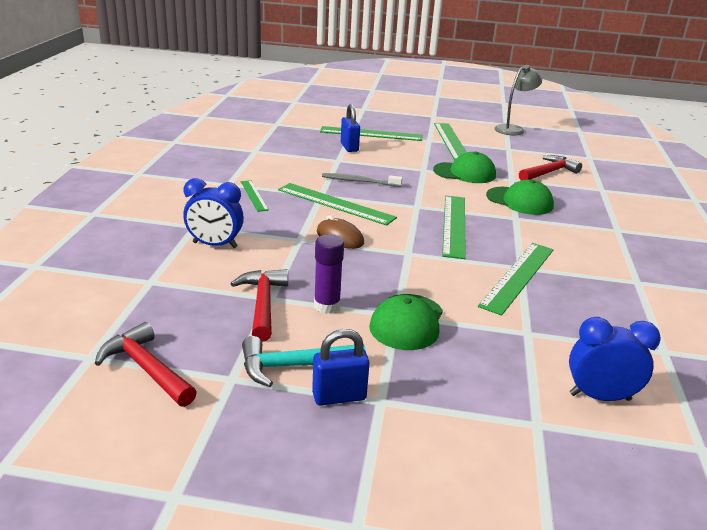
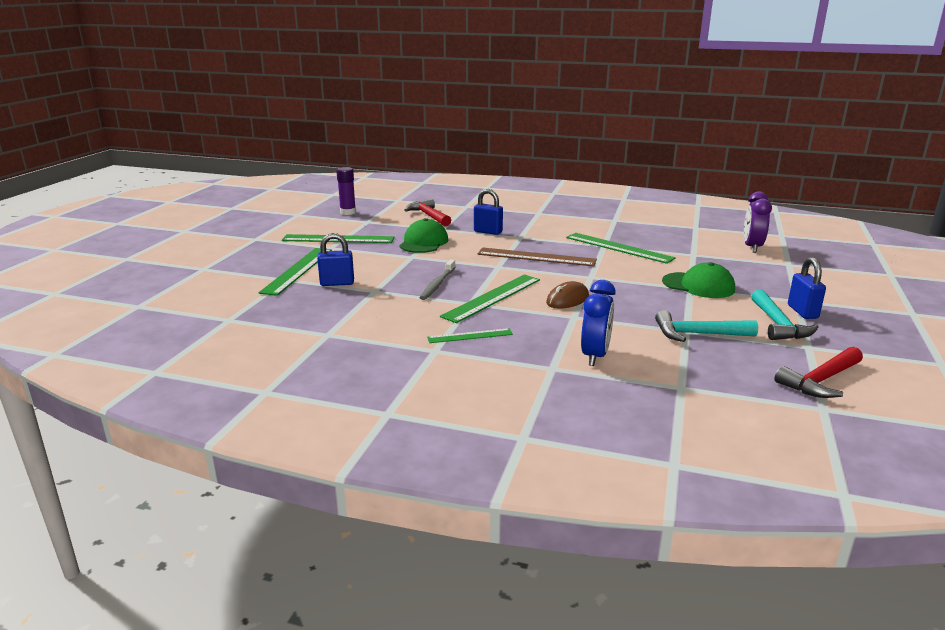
camera: 80 degrees left, 5 degrees down
red hammer [230,269,288,342] -> turquoise hammer [655,310,758,342]
purple glue stick [314,234,344,314] -> purple glue stick moved to [336,167,356,215]
green ruler [442,196,466,259] -> brown ruler [478,247,597,266]
green cap [486,180,554,215] -> blue padlock [474,189,503,235]
grey lamp [494,65,542,135] -> none
blue clock [569,317,661,401] -> purple clock [744,191,772,253]

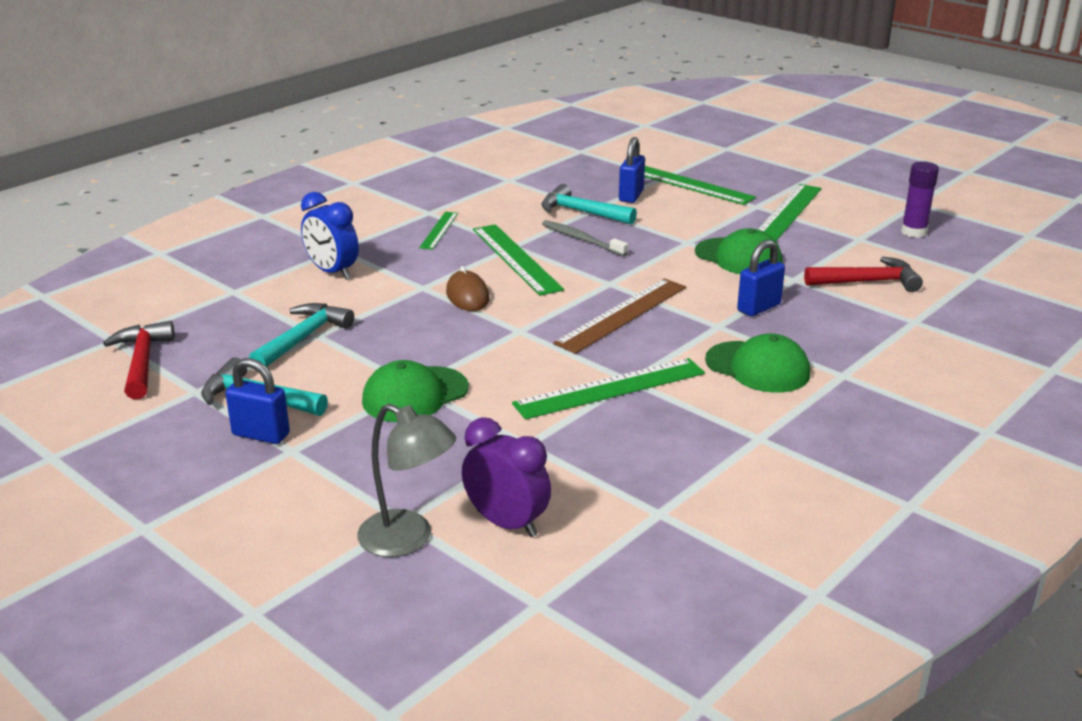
camera: 115 degrees right, 5 degrees up
none -> grey lamp [357,404,456,557]
none -> turquoise hammer [541,184,637,225]
none -> green cap [705,333,810,393]

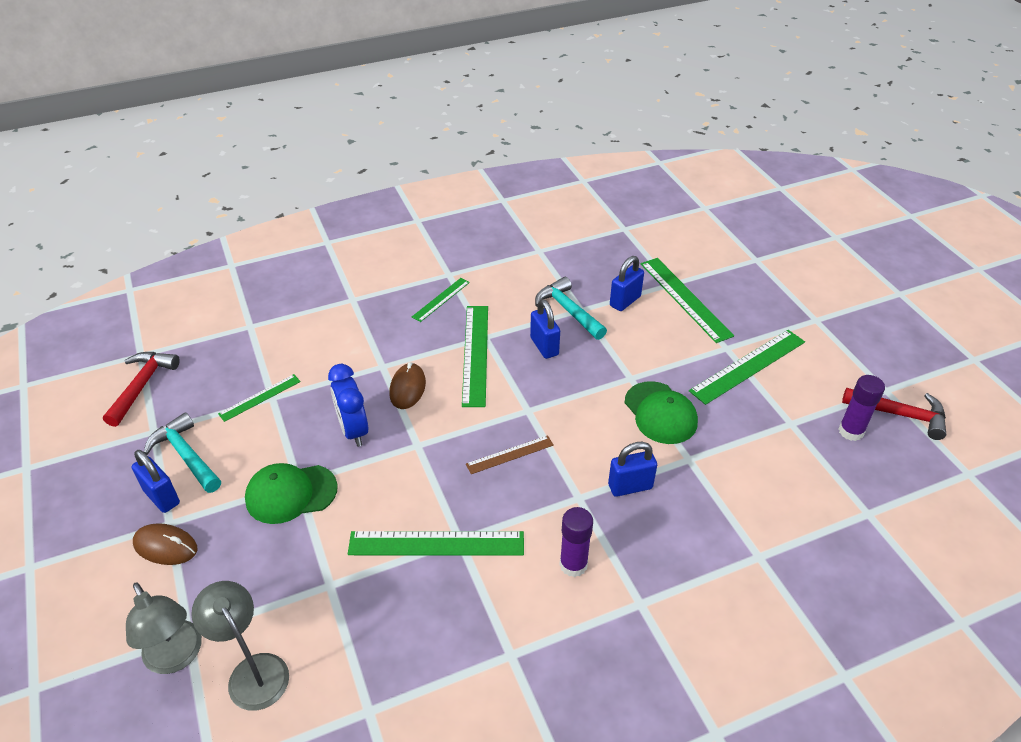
camera: 25 degrees right, 15 degrees up
turquoise hammer [249,303,354,367] -> green ruler [218,374,301,422]
blue clock [301,192,359,280] -> blue clock moved to [328,364,368,447]
purple clock [462,417,551,537] -> grey lamp [191,581,289,711]
grey toothbrush [542,220,628,256] -> blue padlock [530,299,560,359]
brown ruler [553,278,686,354] -> brown ruler [466,435,554,474], size x0.57
green cap [705,333,810,393] -> purple glue stick [559,507,593,577]
red hammer [804,257,923,292] -> red hammer moved to [842,387,947,440]
none -> brown mouse [133,523,197,565]

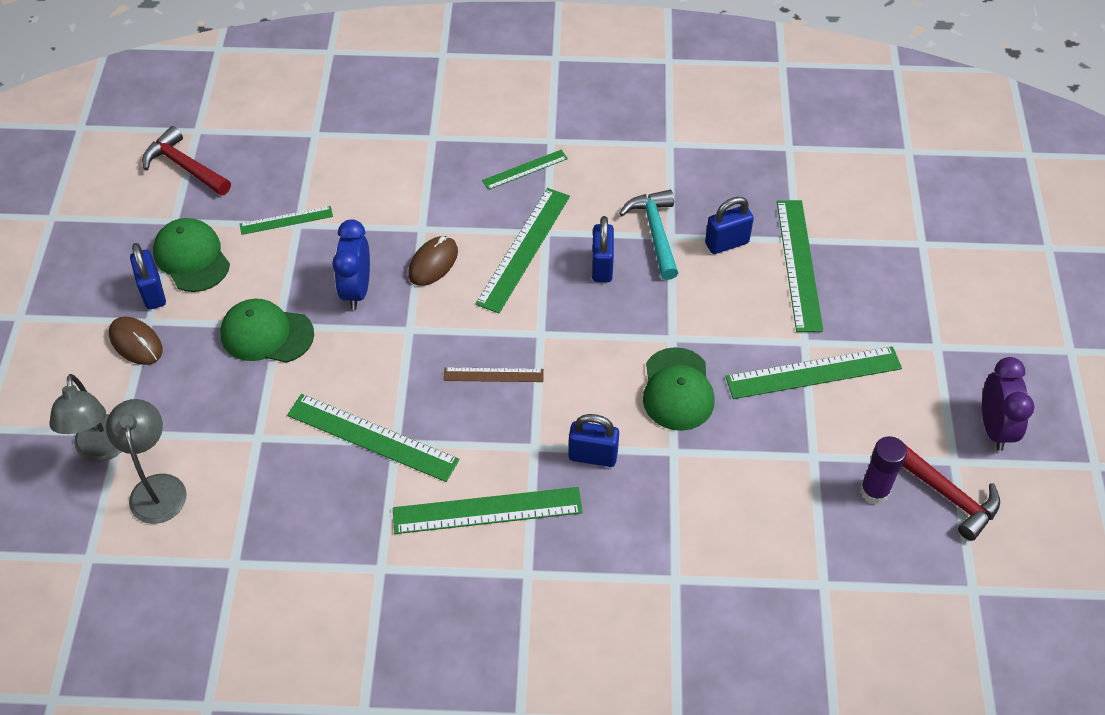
camera: 25 degrees right, 10 degrees up
red hammer [103,352,180,427] -> red hammer turned 90 degrees counterclockwise [142,126,231,196]
turquoise hammer [144,412,221,493] -> green cap [153,218,230,292]
purple glue stick [559,507,593,577] -> green ruler [393,487,583,534]
none -> purple clock [982,357,1035,451]

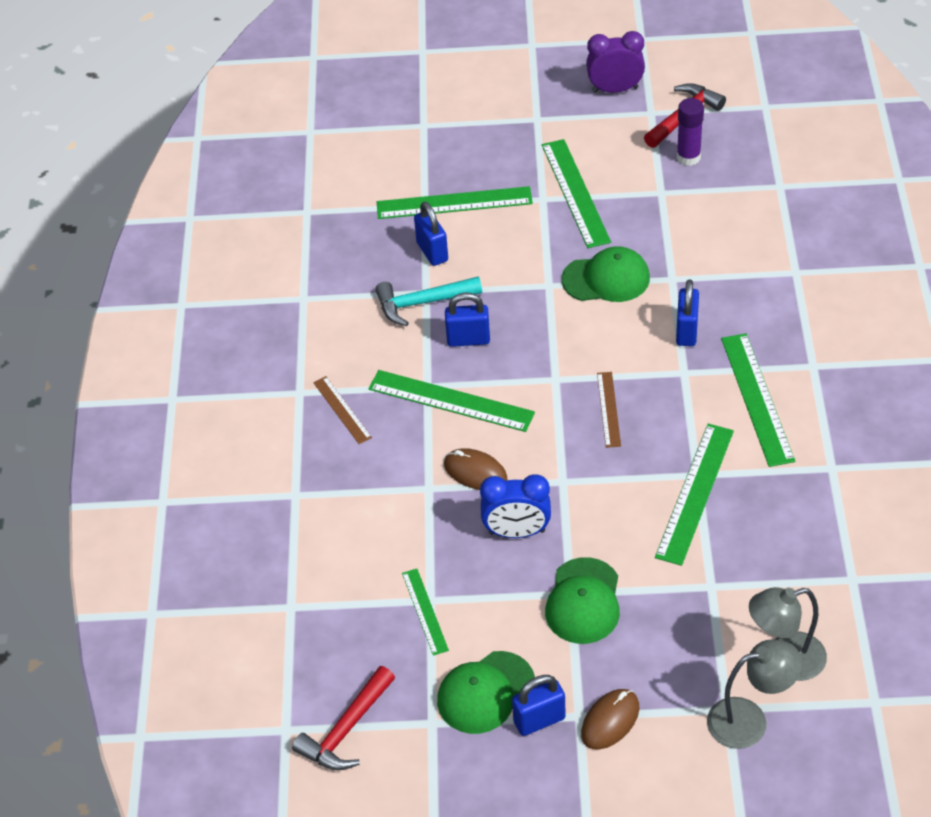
camera: 90 degrees left, 5 degrees down
green ruler [482,150,568,190] -> brown ruler [313,376,372,444]

